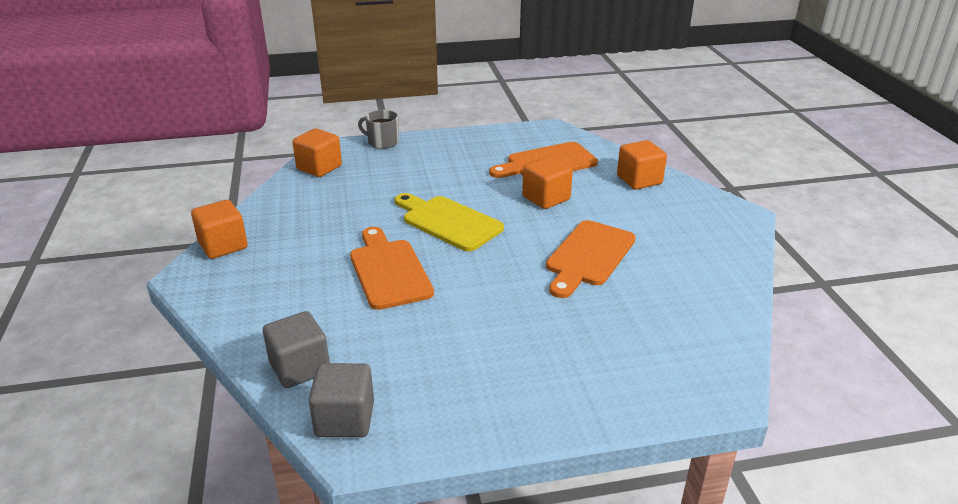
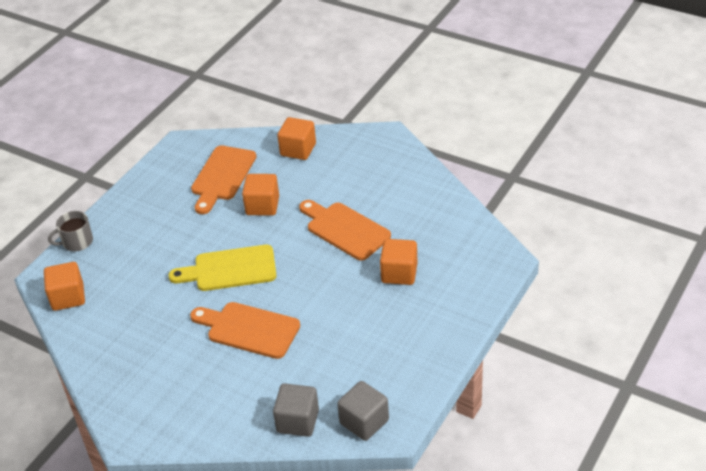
camera: 45 degrees left, 10 degrees up
orange cube [191,200,248,259] -> orange cube moved to [380,239,418,285]
orange cutting board [546,220,636,298] -> orange cutting board turned 150 degrees clockwise [299,200,391,261]

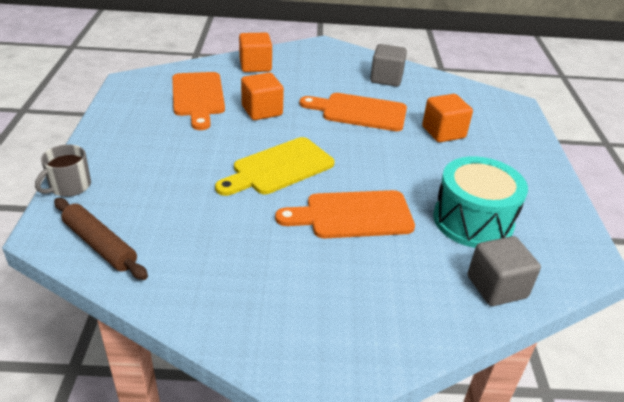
camera: 35 degrees left, 5 degrees down
orange cube [44,262,85,311] -> brown rolling pin [54,198,148,280]
grey cube [337,381,389,441] -> grey cube moved to [370,44,407,87]
none -> turquoise drum [433,156,528,248]

